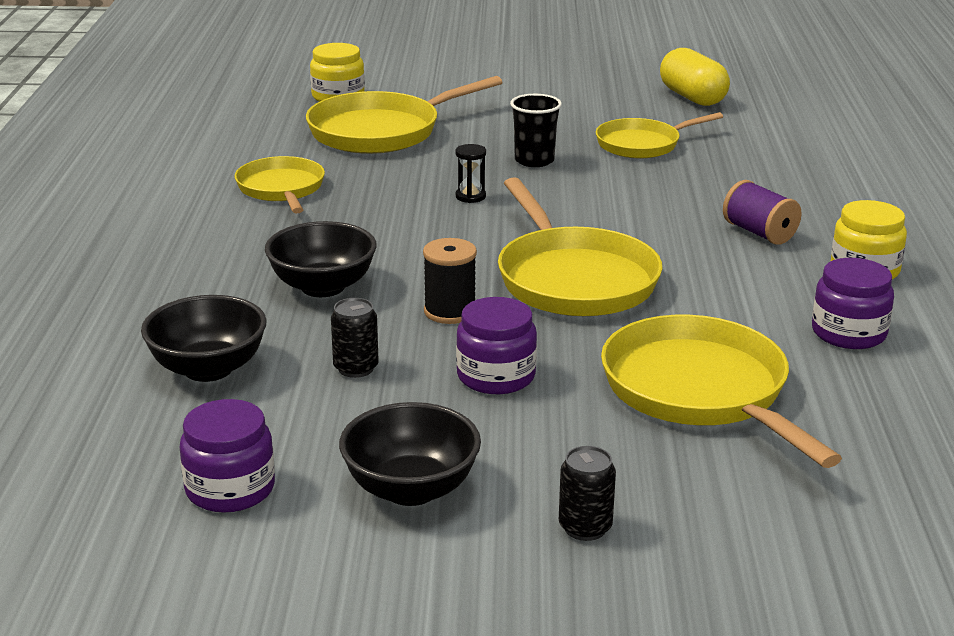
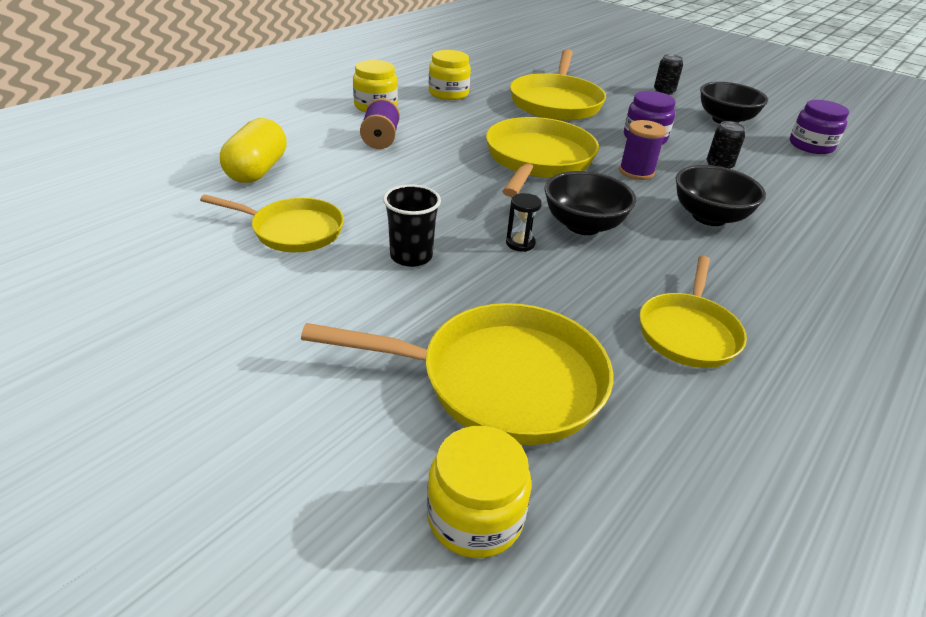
camera: 145 degrees left, 10 degrees up
black bowl [141,295,267,382] -> black bowl moved to [544,171,636,235]
black spool [423,238,477,324] -> purple spool [619,120,667,180]
yellow capsule [660,48,730,106] -> yellow capsule moved to [220,118,287,183]
purple jar [812,258,894,349] -> yellow jar [429,50,471,100]

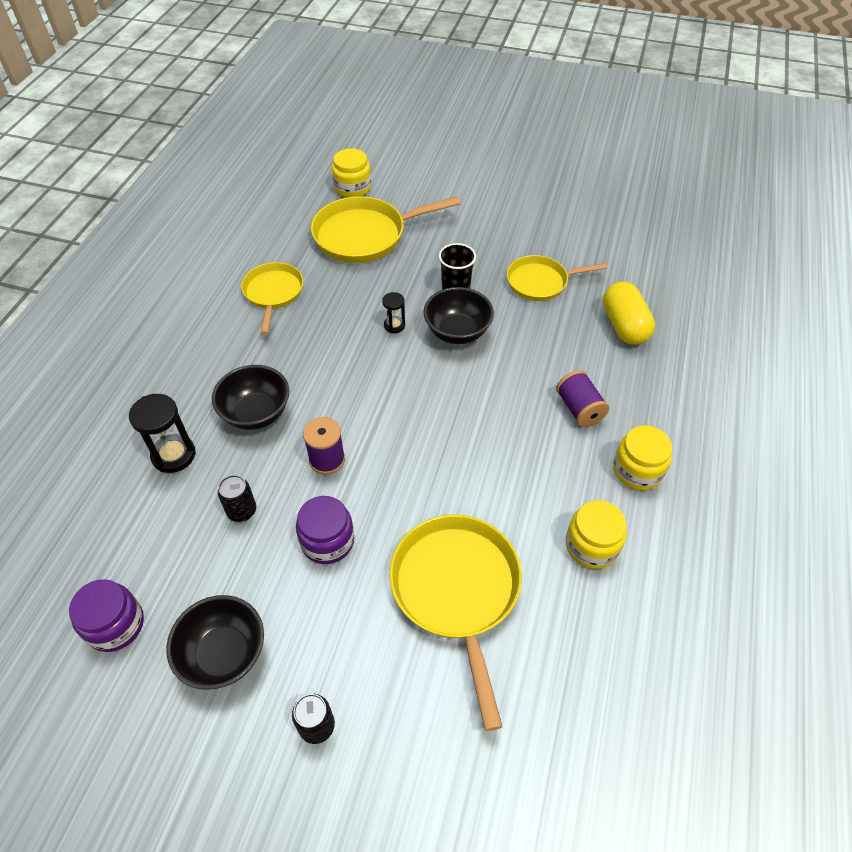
camera: 160 degrees right, 15 degrees up
yellow pan [486,117,599,197] -> none
black bowl [544,171,636,235] -> black bowl moved to [423,287,494,344]
none -> black hourglass [129,394,196,473]

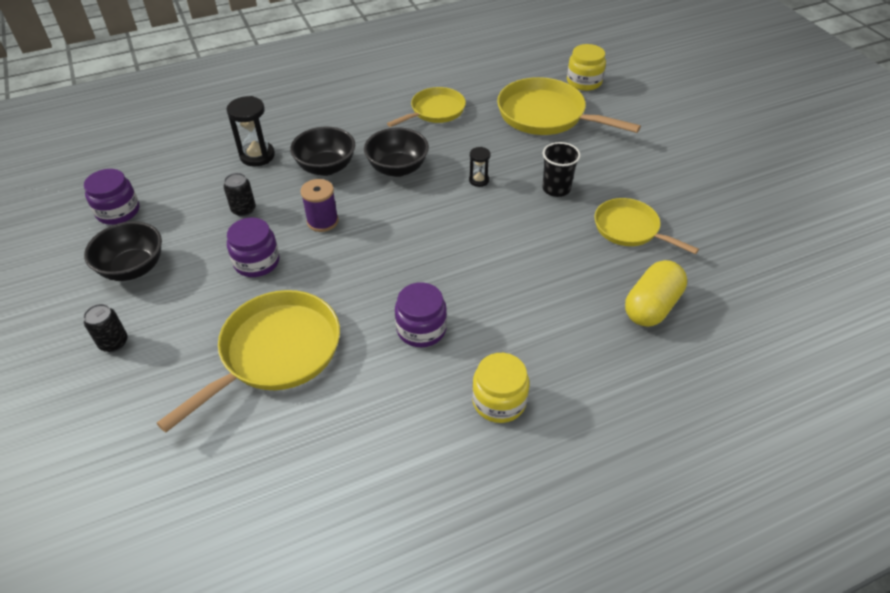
camera: 50 degrees right, 5 degrees down
black bowl [423,287,494,344] -> black bowl moved to [364,128,429,177]
purple spool [556,370,609,427] -> none
yellow jar [565,500,627,569] -> none
none -> purple jar [395,282,447,347]

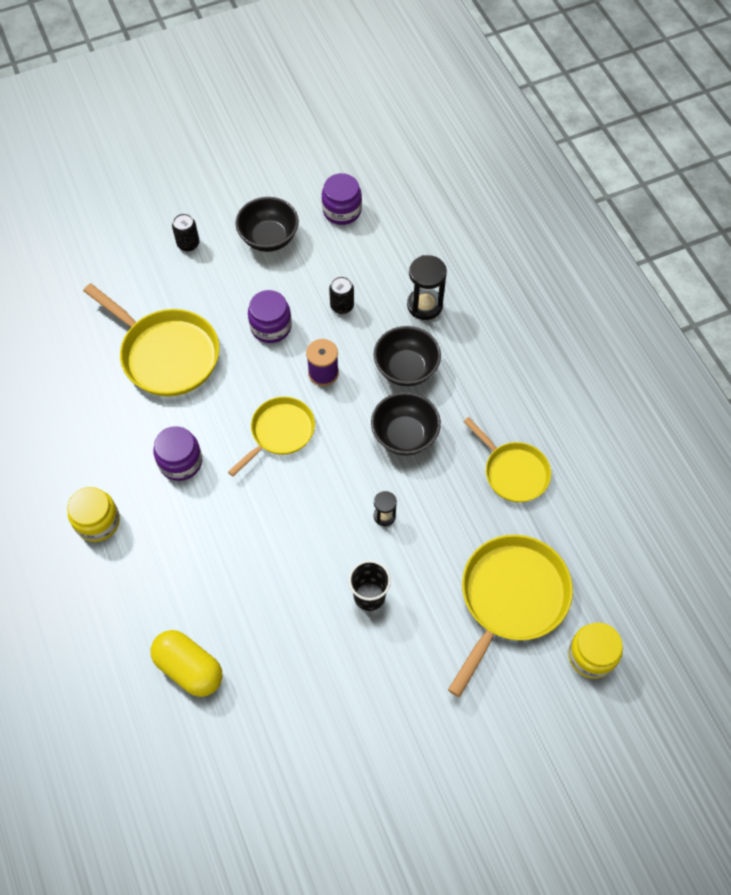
camera: 90 degrees right, 15 degrees up
yellow pan [595,198,699,254] -> yellow pan moved to [228,397,315,476]

